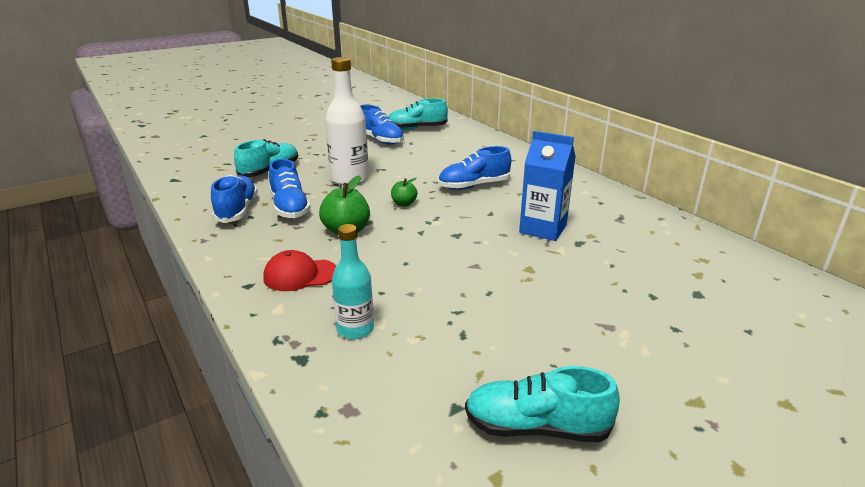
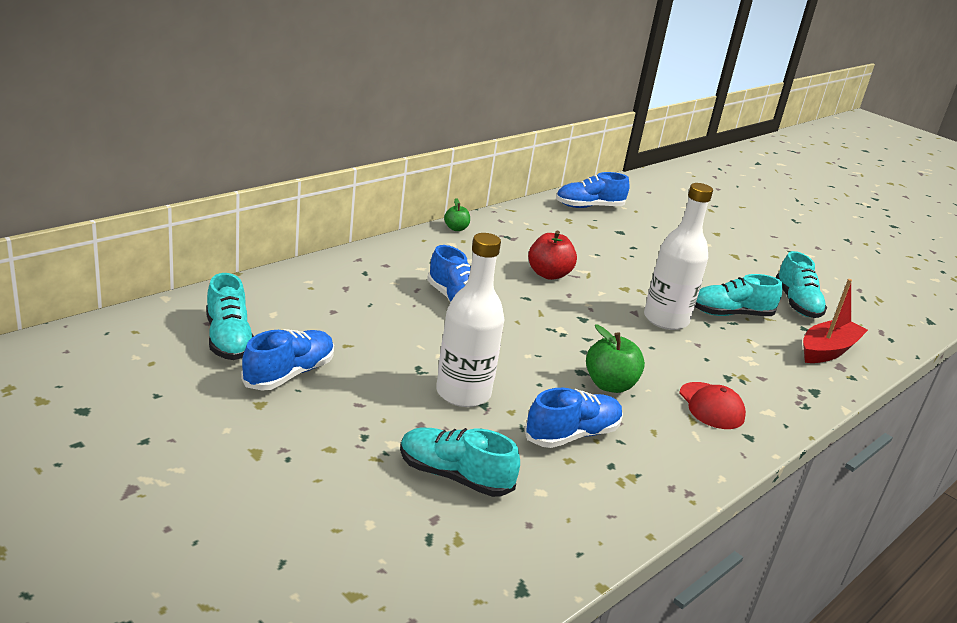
camera: 105 degrees left, 0 degrees up
blue shoe [211,175,258,223] -> blue shoe moved to [556,172,630,208]
turquoise bottle [332,224,374,339] -> none
green apple [391,178,417,207] -> green apple moved to [444,198,470,231]
blue carton [519,131,576,241] -> red apple [528,231,577,280]
none -> white bottle [644,183,713,330]
none -> turquoise shoe [695,274,782,316]
none -> red boat [803,279,868,363]

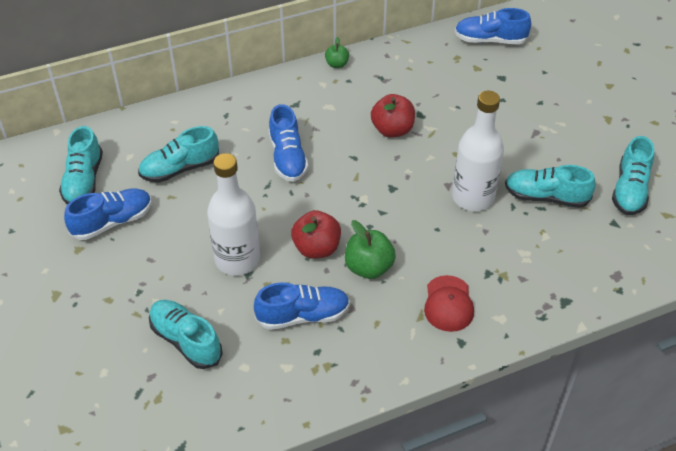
camera: 25 degrees right, 20 degrees up
red boat [803,279,868,363] -> none
none -> turquoise shoe [138,126,219,183]
none -> red apple [291,210,341,259]

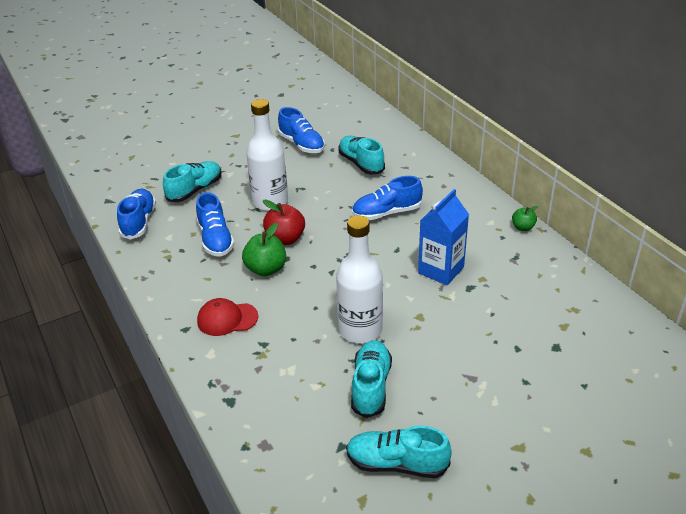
camera: 85 degrees right, 10 degrees down
turquoise shoe [59,126,103,205] -> none
red apple [371,94,415,138] -> blue carton [418,189,469,285]
blue shoe [455,8,531,44] -> blue shoe moved to [117,189,156,240]

